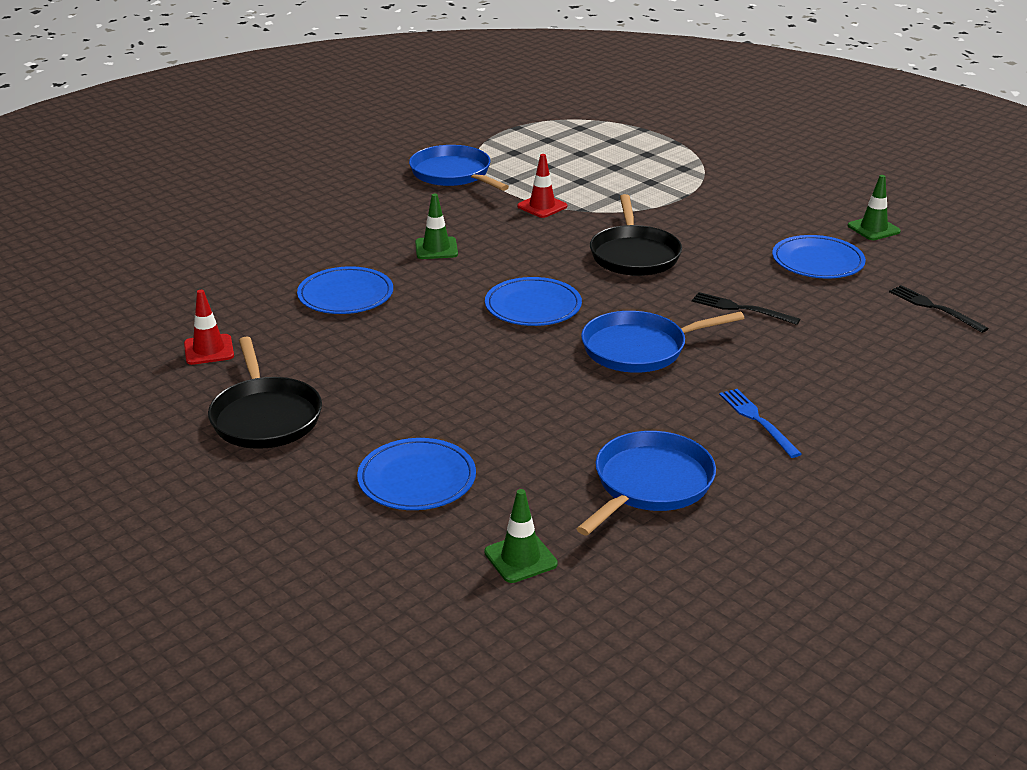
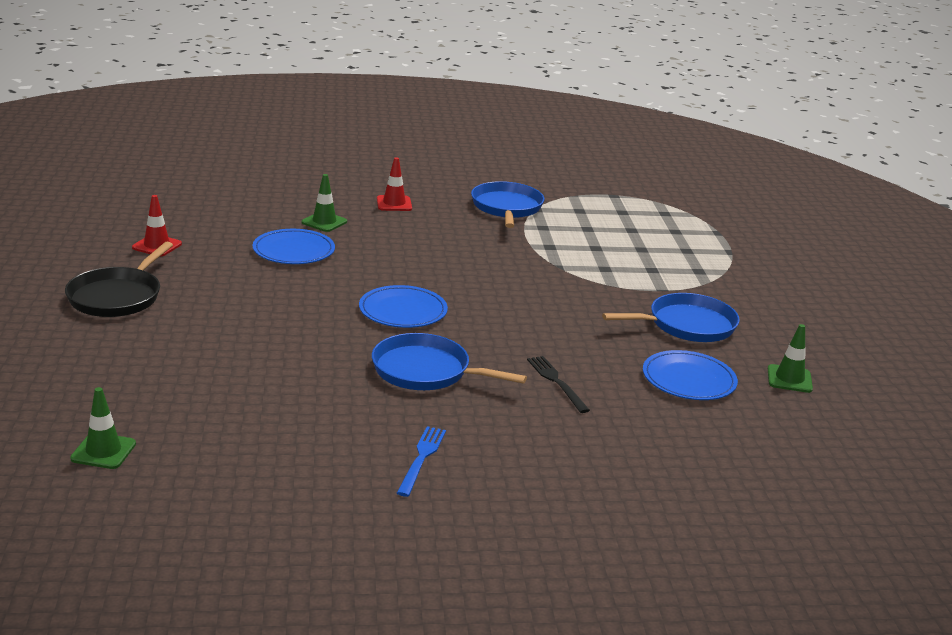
camera: 35 degrees right, 5 degrees down
blue plate [357,438,476,510] -> none
green traffic cone [415,194,458,259] -> green traffic cone moved to [302,174,347,232]
red traffic cone [517,154,567,218] -> red traffic cone moved to [377,157,412,211]
blue pan [577,431,716,536] -> blue pan moved to [602,293,740,342]
black pan [590,194,682,276] -> none
black fork [889,285,989,333] -> none

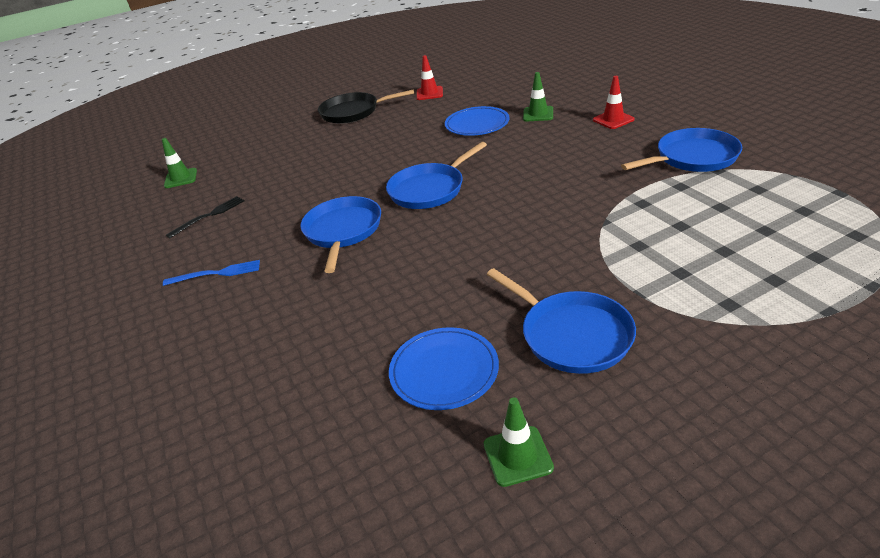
camera: 75 degrees right, 10 degrees up
blue plate [359,285,448,328] -> blue pan [386,142,487,209]
black fork [527,356,590,413] -> black fork moved to [166,196,245,238]

